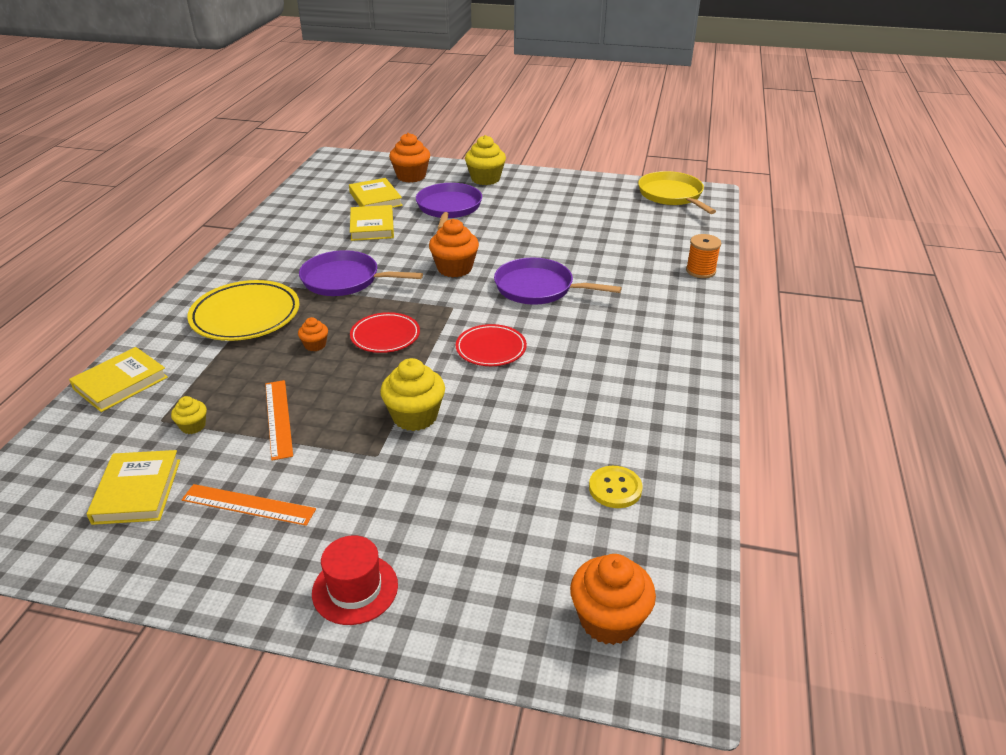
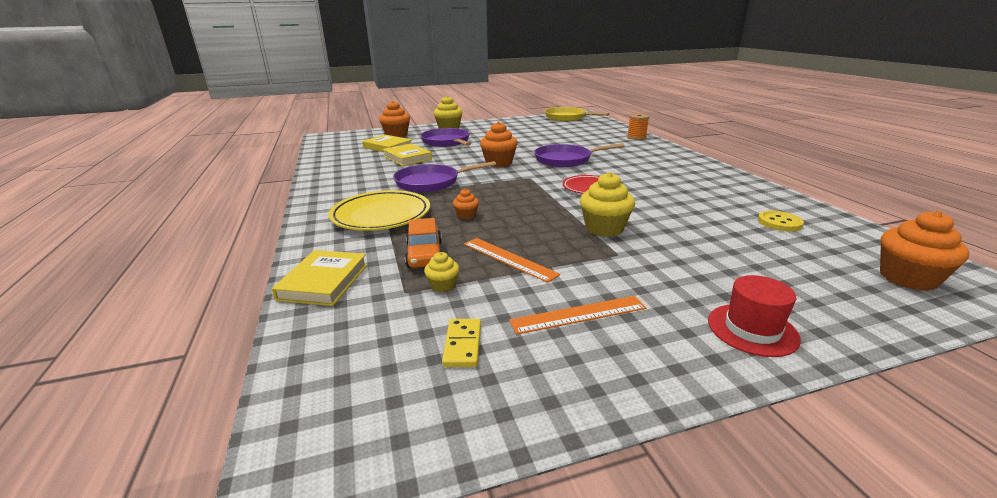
camera: 30 degrees left, 10 degrees down
yellow book [87,450,180,525] -> yellow domino [442,319,481,367]
red plate [350,312,420,353] -> none
none -> orange car [405,218,442,268]

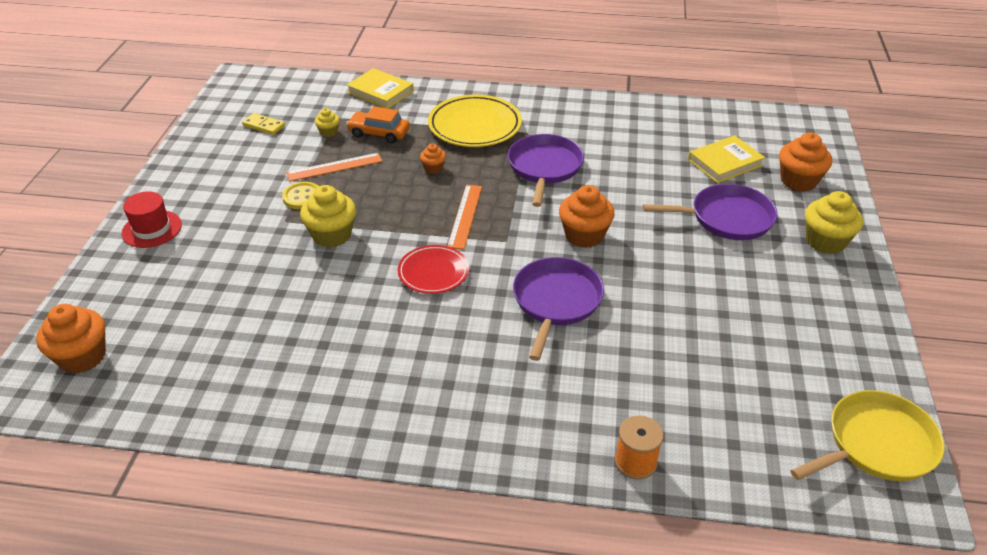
camera: 115 degrees right, 15 degrees up
yellow book [382,143,432,166] -> none
orange ruler [509,296,646,334] -> orange ruler moved to [447,185,482,249]
yellow button [758,211,804,231] -> yellow button moved to [282,182,319,209]

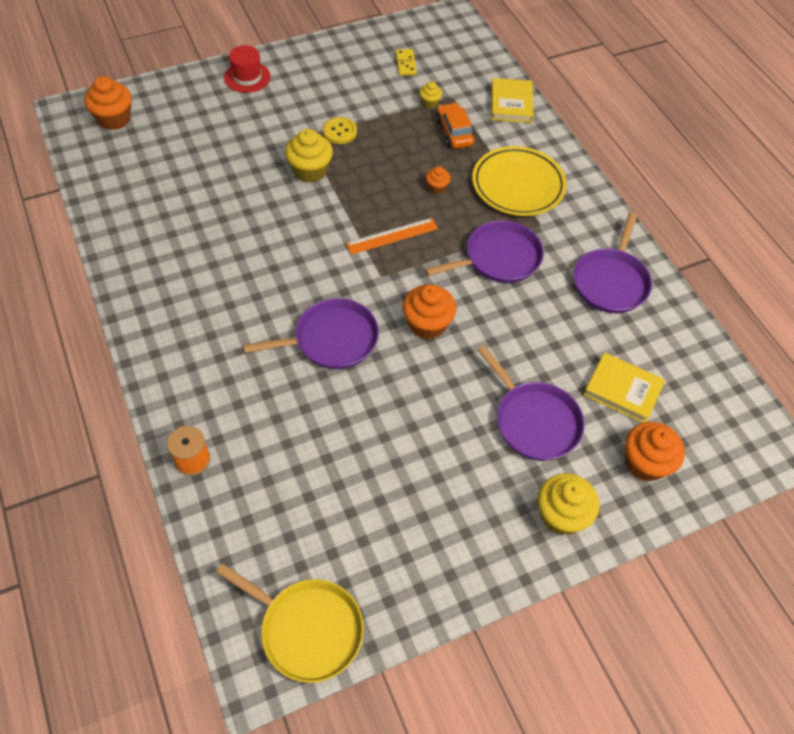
camera: 55 degrees right, 15 degrees up
orange ruler [286,153,383,181] -> none
red plate [398,245,469,294] -> none
none -> purple pan [574,213,652,313]

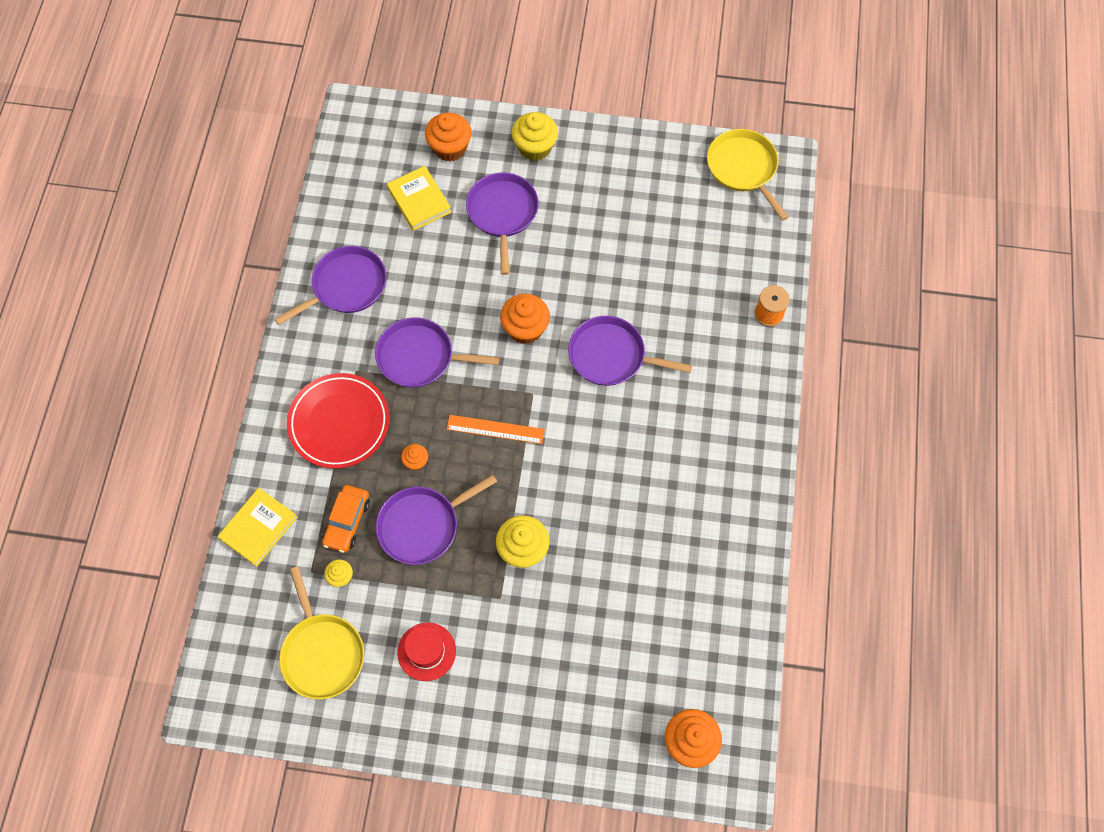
camera: 145 degrees left, 10 degrees up
red hat [224,45,271,93] -> red hat moved to [397,623,456,681]
yellow button [323,117,357,144] -> none
yellow domino [396,49,417,76] -> yellow pan [279,566,364,700]
yellow plate [472,146,567,216] -> red plate [287,373,389,469]
none -> purple pan [376,474,497,565]

